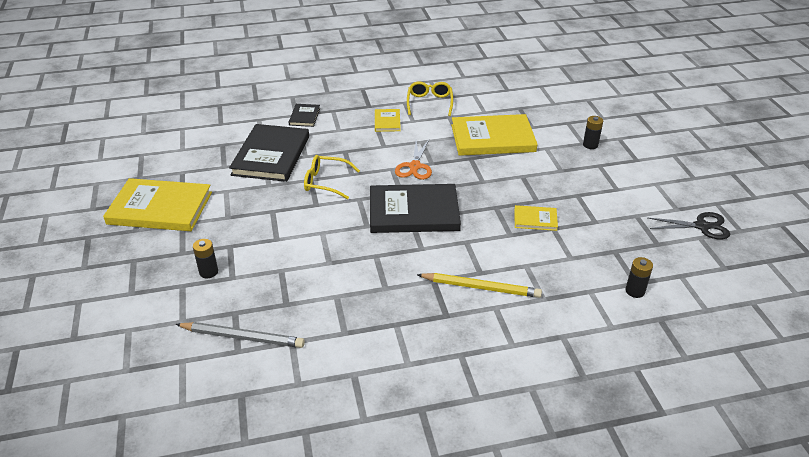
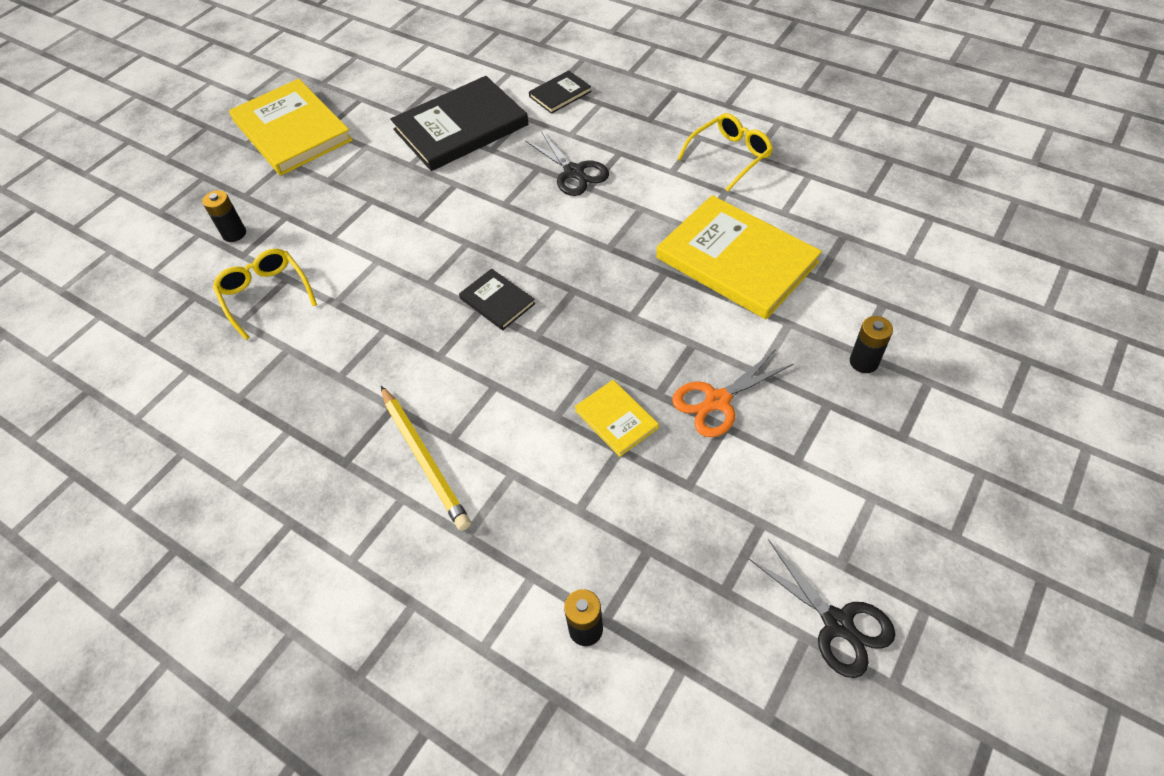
camera: 50 degrees right, 15 degrees up
grey pencil [175,322,305,348] -> none
yellow glasses [304,155,360,199] -> yellow glasses moved to [213,249,317,340]
black book [370,184,461,233] -> black book [459,269,535,330], size x0.47
yellow book [375,109,401,132] -> none
orange scissors [395,140,432,180] -> orange scissors moved to [672,349,793,437]
none -> black scissors [525,131,609,196]

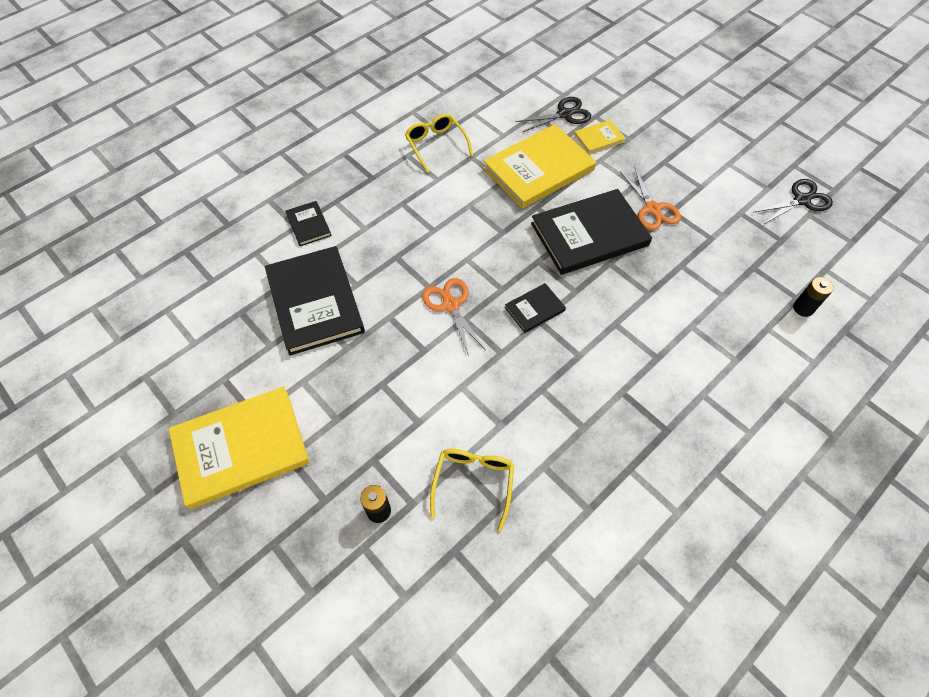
camera: 80 degrees left, 5 degrees up
yellow glasses [213,249,317,340] -> yellow glasses turned 120 degrees clockwise [430,449,514,532]
yellow pencil [381,386,471,531] -> none
black scissors [525,131,609,196] -> black scissors moved to [516,97,591,132]
yellow book [574,380,659,457] -> yellow book moved to [574,120,626,154]
black battery [850,316,893,373] -> none
none -> orange scissors [422,278,485,356]
none -> black book [531,189,652,275]

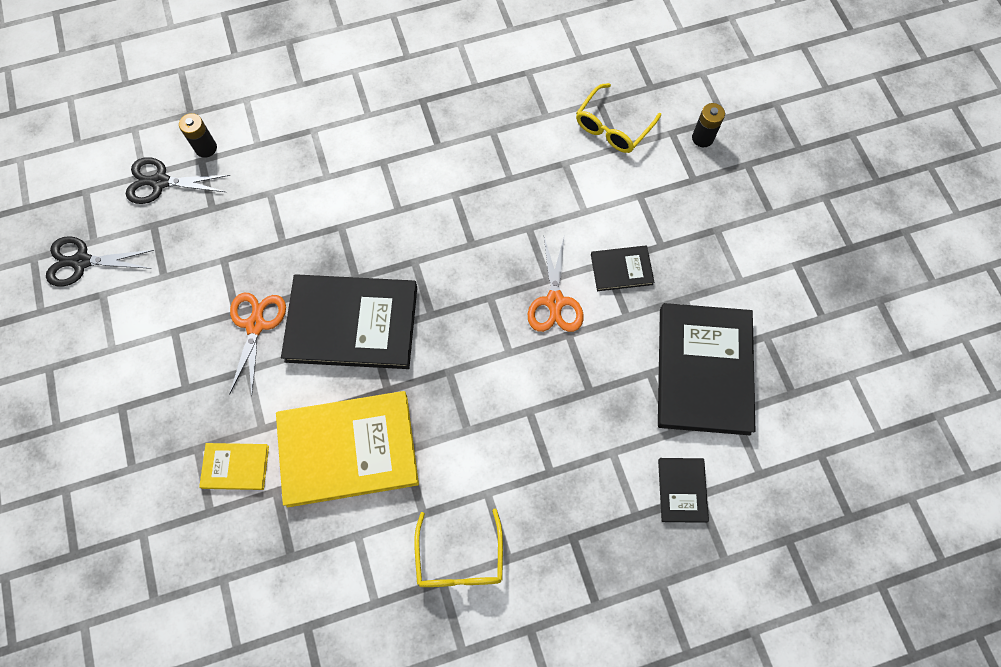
camera: 155 degrees left, 10 degrees up
yellow book [169,387,310,509] -> none
black book [505,283,566,333] -> black book moved to [591,246,654,291]
black scissors [516,97,591,132] -> black scissors moved to [126,157,230,204]

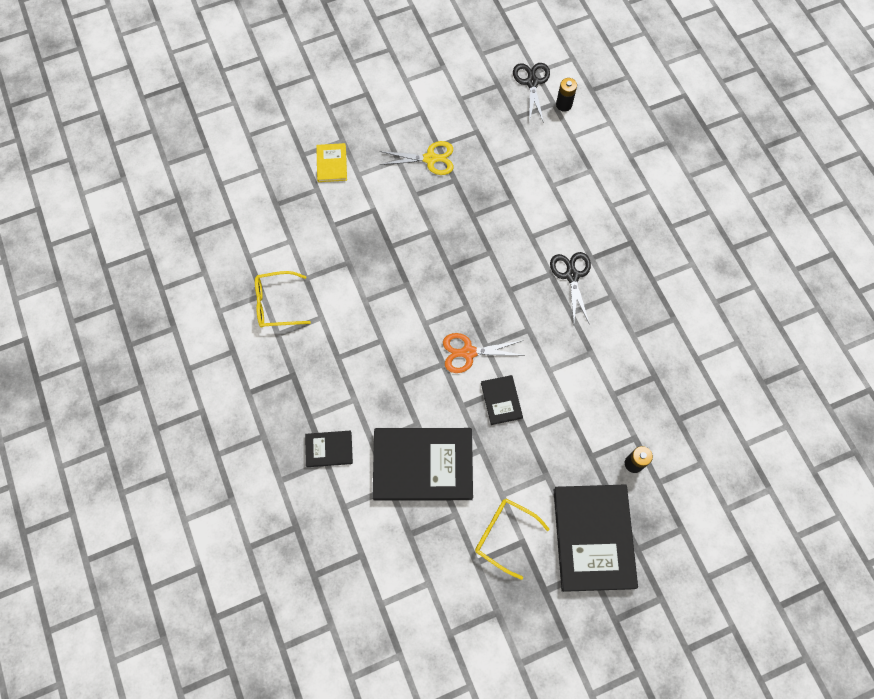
camera: 85 degrees right, 0 degrees up
black scissors [46,236,154,286] -> black scissors moved to [550,252,591,323]
orange scissors [230,293,286,396] -> yellow scissors [379,141,453,175]
yellow book [276,391,419,508] -> none
black book [281,274,417,369] -> black book moved to [553,484,638,592]
yellow glasses [576,83,661,153] -> yellow glasses moved to [475,498,550,580]

